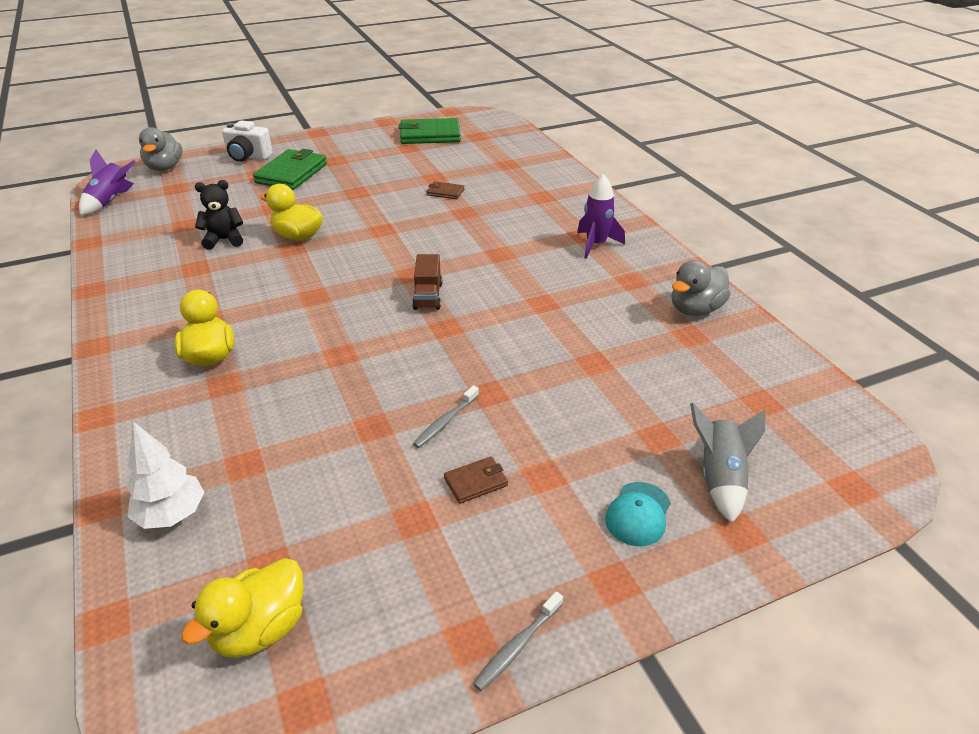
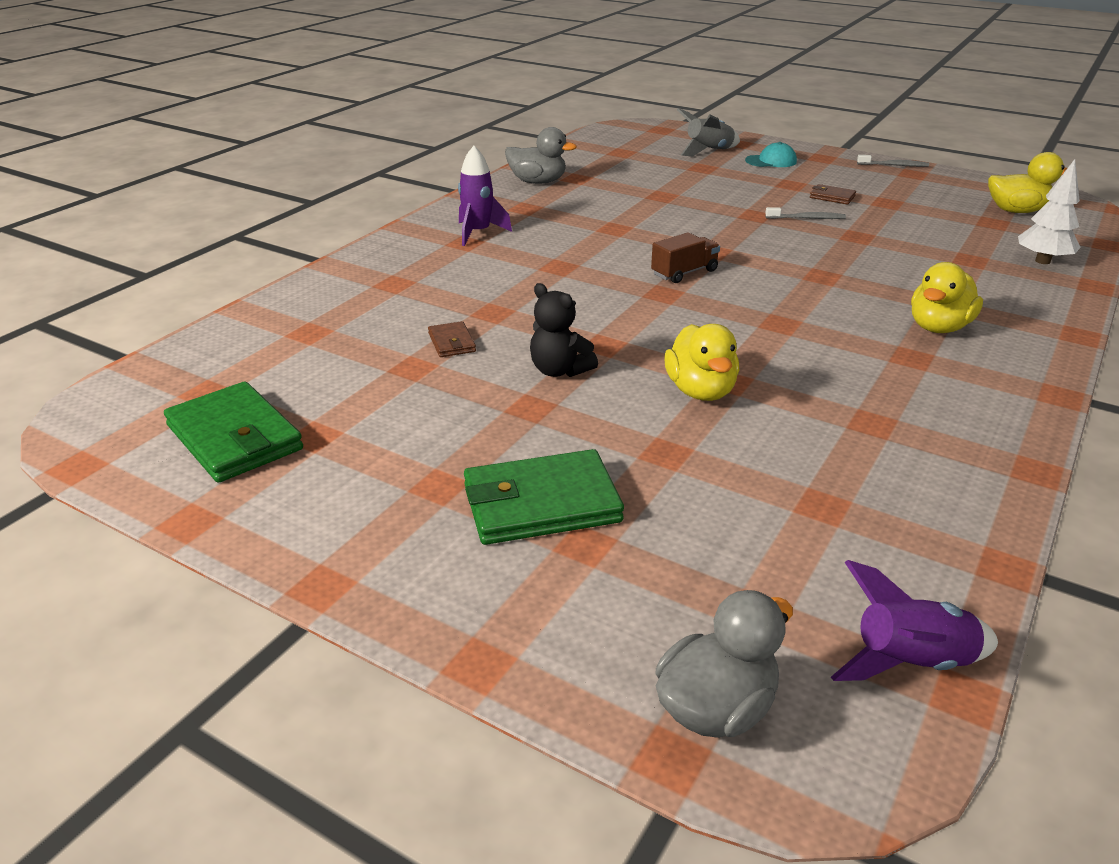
camera: 125 degrees left, 5 degrees down
black teddy bear [195,180,244,250] -> black teddy bear moved to [530,283,598,377]
white camera [222,121,273,162] -> none

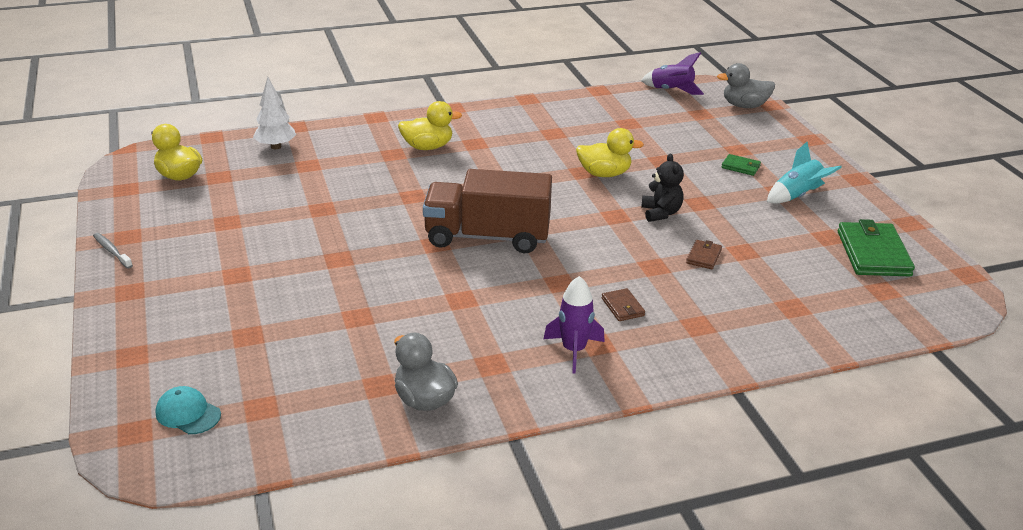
camera: 140 degrees left, 0 degrees up
green wallet [464,449,624,545] -> green wallet [721,154,761,176], size x0.48
brown truck [651,232,720,283] -> brown truck [423,169,552,253], size x2.18
yellow duck [664,324,739,401] -> yellow duck turned 60 degrees clockwise [576,128,644,177]
grey rocket [677,108,740,156] -> none
turquoise cap [745,142,797,167] -> turquoise cap moved to [155,386,221,434]
grey toothbrush [765,207,846,219] -> none
brown wallet [810,184,856,205] -> brown wallet moved to [601,288,645,321]
none -> turquoise rocket [767,142,842,204]

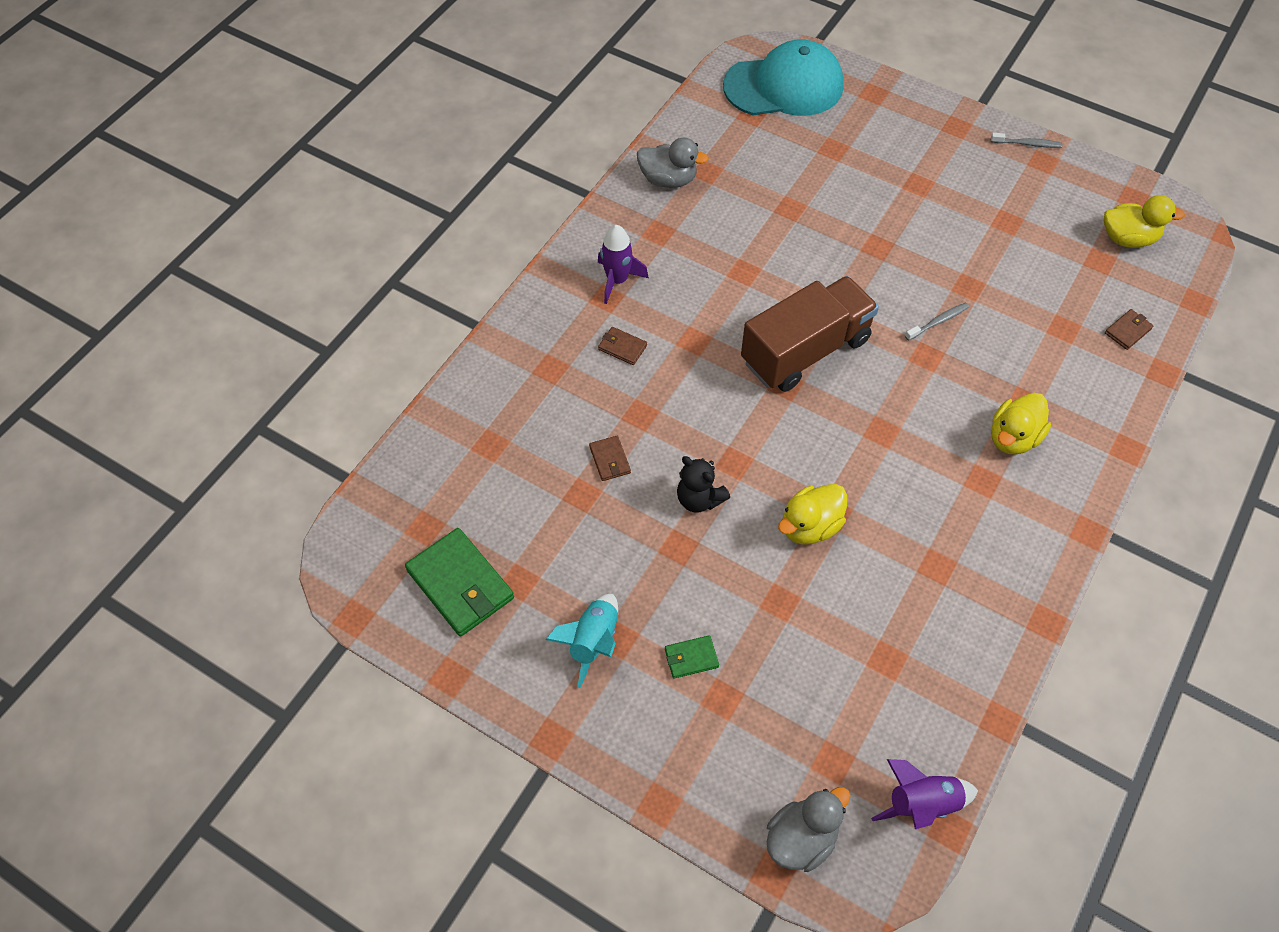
camera: 140 degrees right, 25 degrees up
turquoise cap [155,386,221,434] -> turquoise cap [723,40,844,116], size x2.37
white tree [253,77,296,149] -> brown wallet [1105,309,1154,350]
none -> grey toothbrush [905,302,969,341]

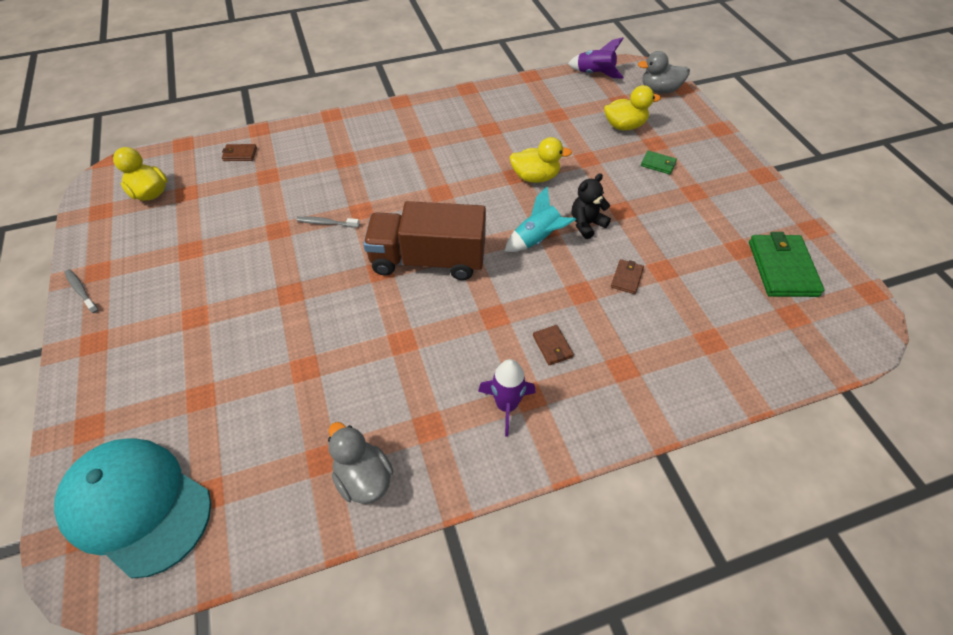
camera: 140 degrees left, 5 degrees down
turquoise rocket [546,594,618,688] -> turquoise rocket moved to [505,187,576,252]
black teddy bear [677,456,730,513] -> black teddy bear turned 120 degrees counterclockwise [572,173,611,239]
yellow duck [991,393,1051,455] -> yellow duck moved to [604,85,661,130]

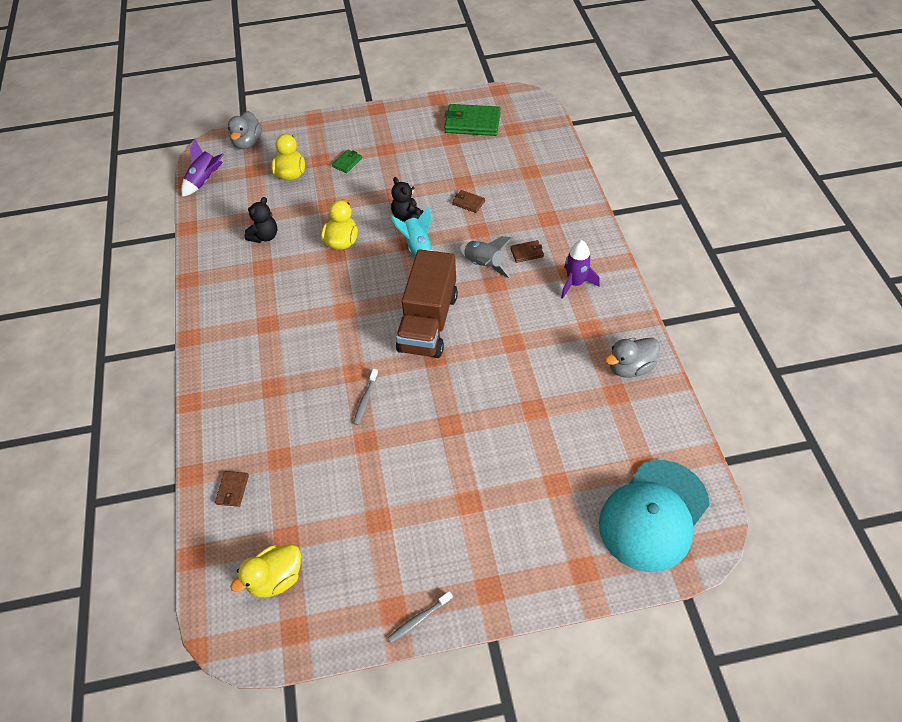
camera: 80 degrees left, 0 degrees up
none -> black teddy bear [244,197,277,243]
none -> grey rocket [460,236,512,278]

